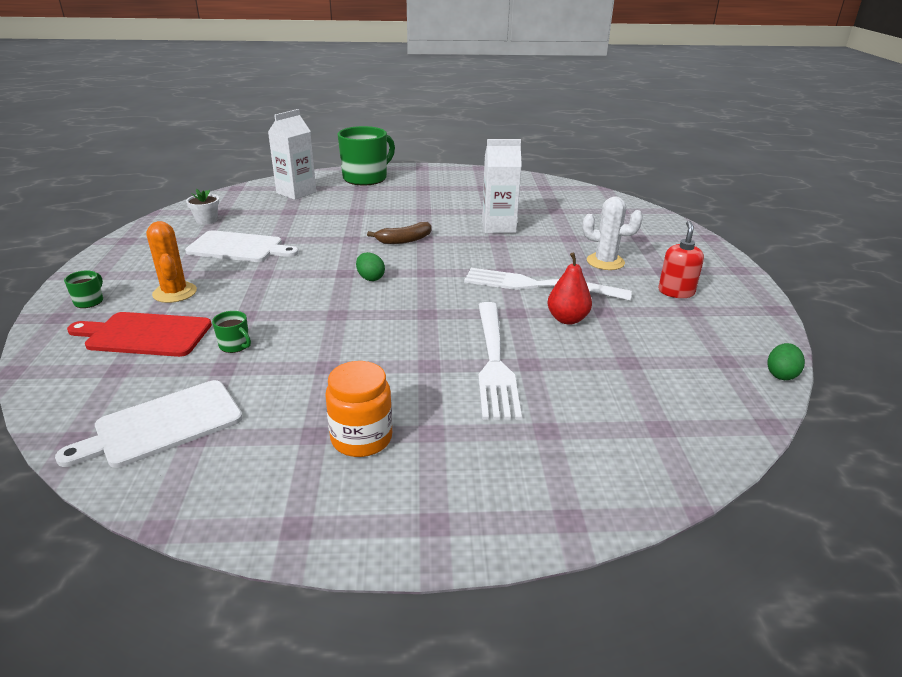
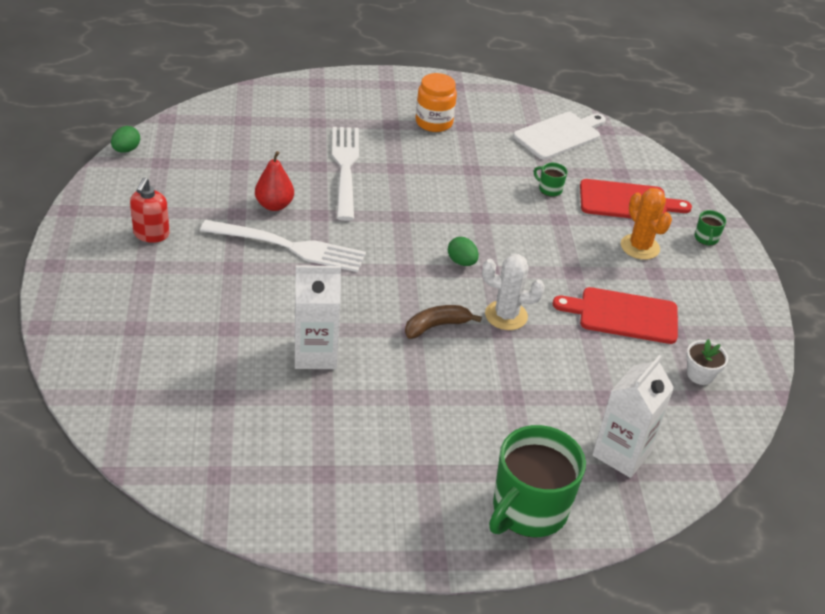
camera: 175 degrees right, 10 degrees up
white cutting board [185,230,299,262] -> red cutting board [553,287,678,344]
white cactus [582,197,643,270] -> white cactus moved to [482,254,545,330]

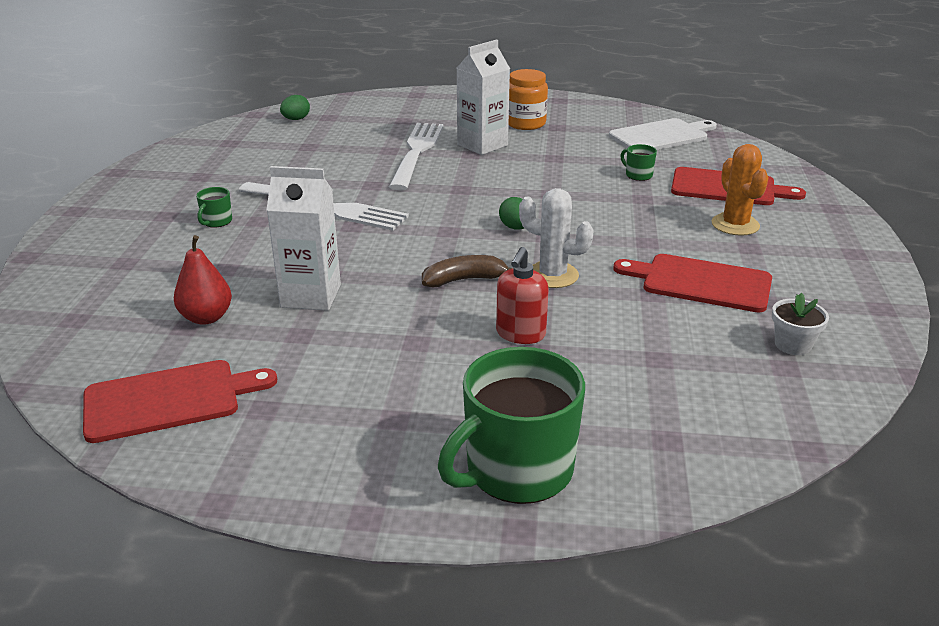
camera: 15 degrees right, 10 degrees down
green egg [111,126,140,153] -> green egg moved to [280,95,310,120]
red soap dispenser [130,177,170,243] -> red soap dispenser moved to [496,247,549,344]
red pear [255,151,294,211] -> red pear moved to [174,235,232,325]
white carton [592,355,674,478] -> white carton moved to [457,40,510,155]
green mug [695,210,726,246] -> green mug moved to [196,187,232,228]
none -> red cutting board [83,360,277,443]

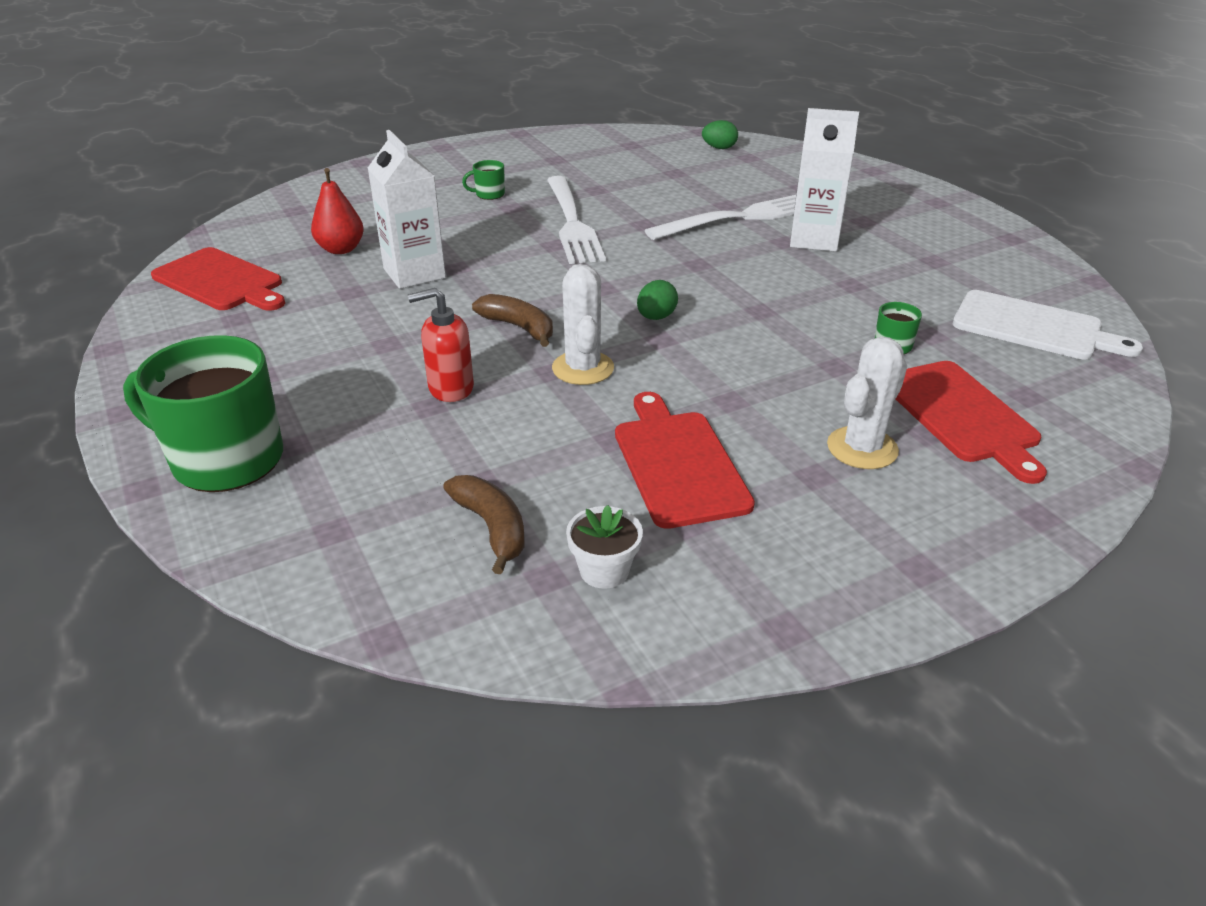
camera: 55 degrees right, 5 degrees up
orange jar [509,69,548,130] -> none
orange cactus [711,144,769,236] -> white cactus [827,337,907,469]
none -> brown banana [443,475,525,574]

